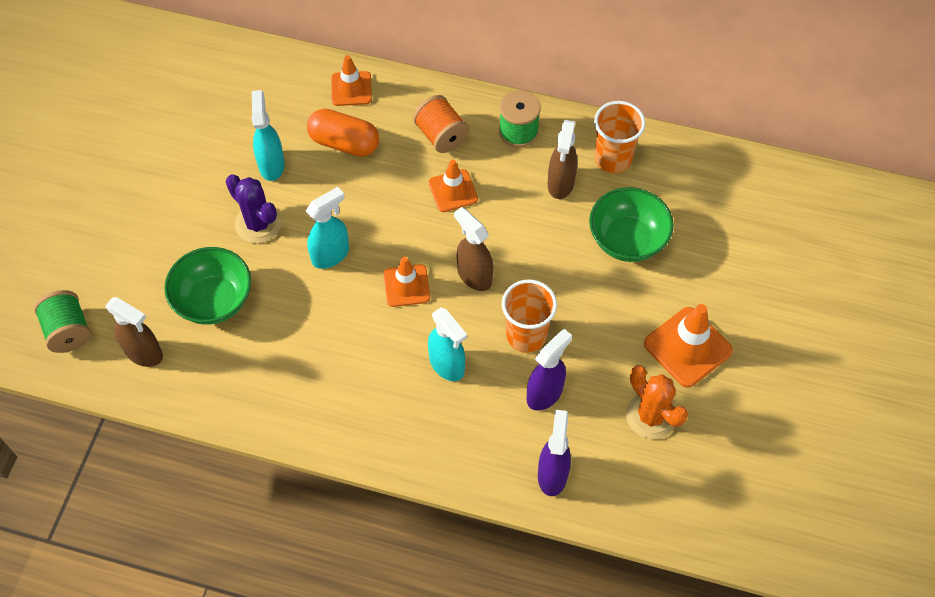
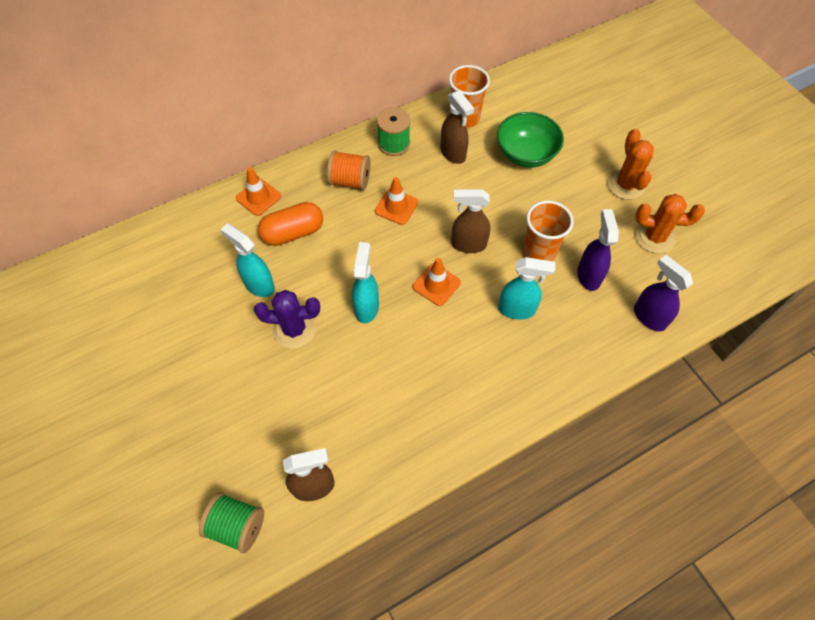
camera: 45 degrees left, 0 degrees up
green bowl [164,247,251,325] -> none
orange traffic cone [644,304,733,388] -> orange cactus [607,129,654,200]

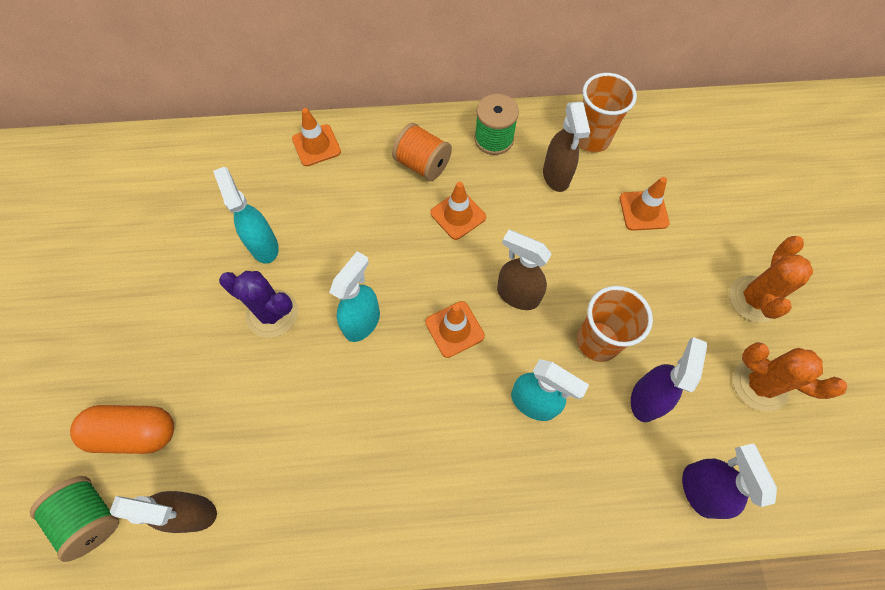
camera: 25 degrees right, 5 degrees up
orange capsule [258,202,323,246] -> orange capsule moved to [70,405,174,454]
green bowl [497,112,564,168] -> orange traffic cone [620,177,670,231]

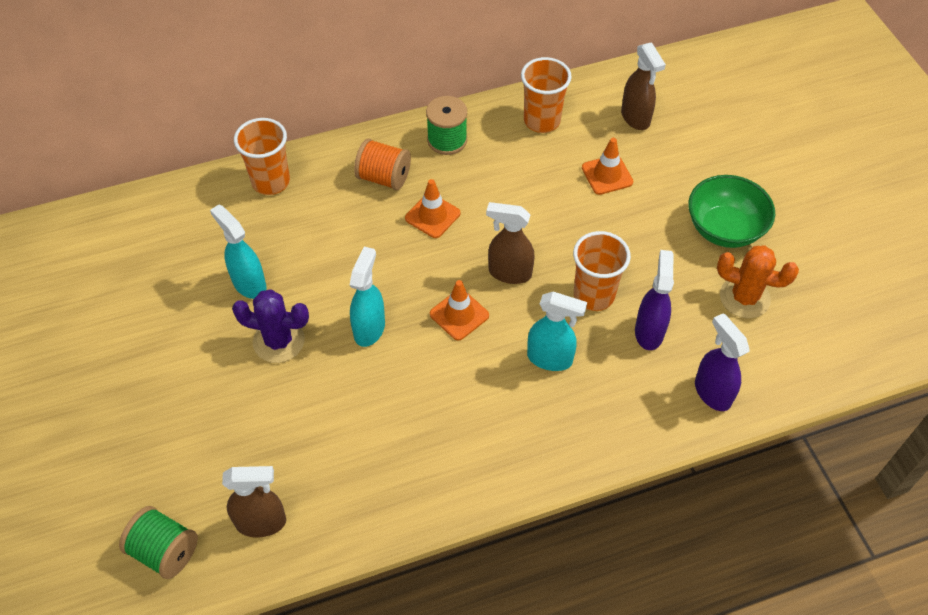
camera: 15 degrees left, 10 degrees down
orange capsule [70,405,174,454] -> none
orange traffic cone [292,108,341,166] -> orange cup [234,118,290,195]
brown spray bottle [543,102,590,192] -> brown spray bottle moved to [621,42,666,130]
orange cactus [729,236,813,323] -> green bowl [688,175,775,248]

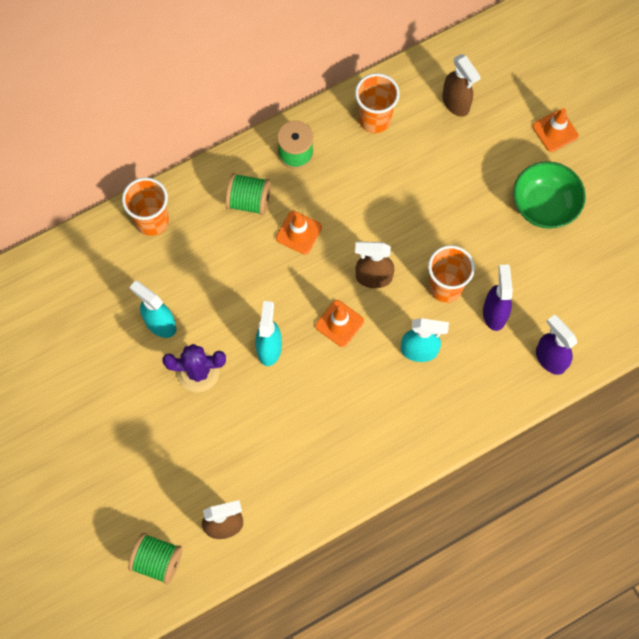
camera: 10 degrees left, 15 degrees up
orange spool [354,139,411,190] -> green spool [225,173,271,215]
orange traffic cone [582,138,633,195] -> orange traffic cone moved to [533,108,579,152]
orange cactus [717,245,799,318] -> none

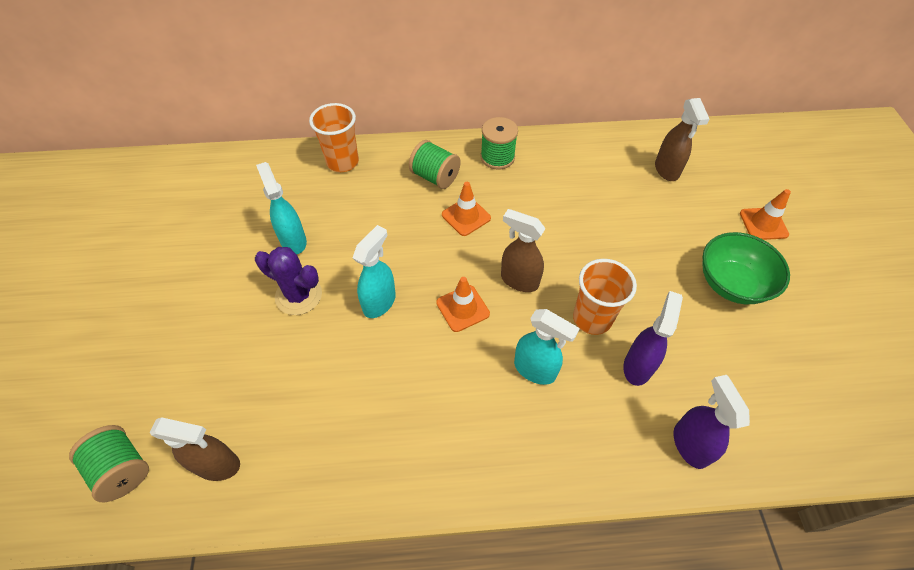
camera: 25 degrees right, 15 degrees down
orange cup [355,73,400,133] -> none

